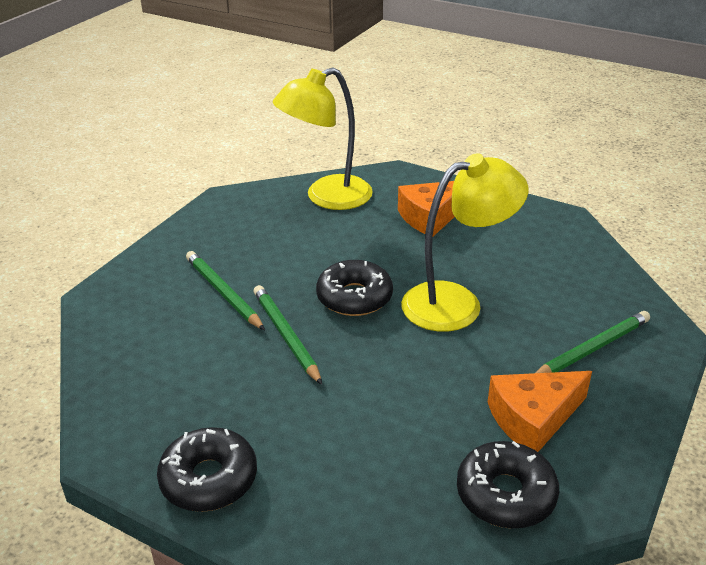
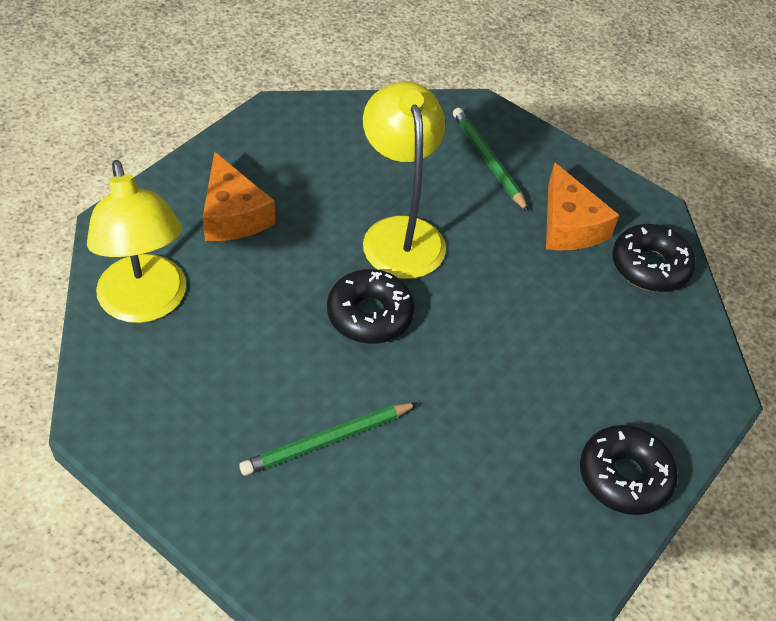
camera: 85 degrees left, 15 degrees up
green pencil [253,285,322,385] -> none

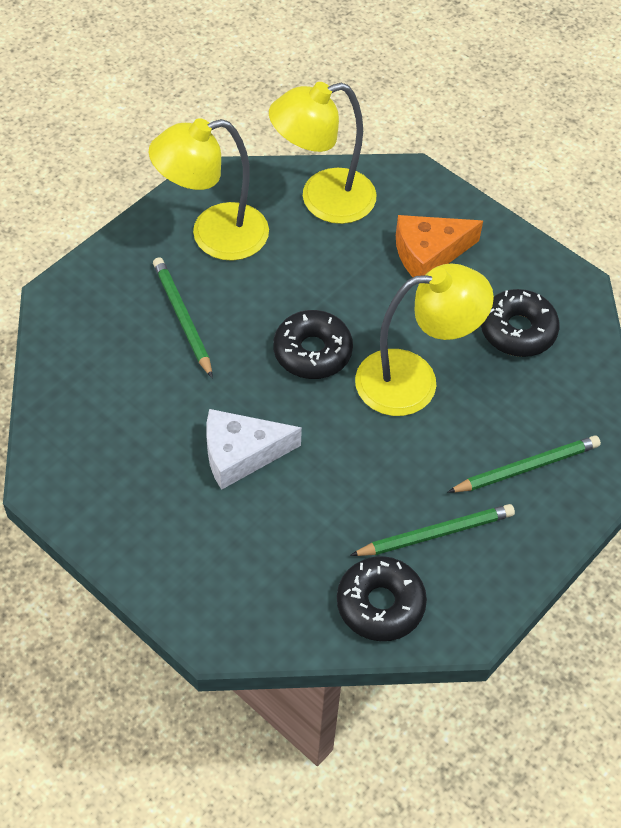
camera: 95 degrees right, 5 degrees up
orange cheese [546,162,619,250] -> green pencil [350,504,515,556]
black donut [580,425,678,515] -> black donut moved to [481,289,560,357]
none -> yellow lamp [149,118,269,261]
none -> white cheese [206,409,302,490]

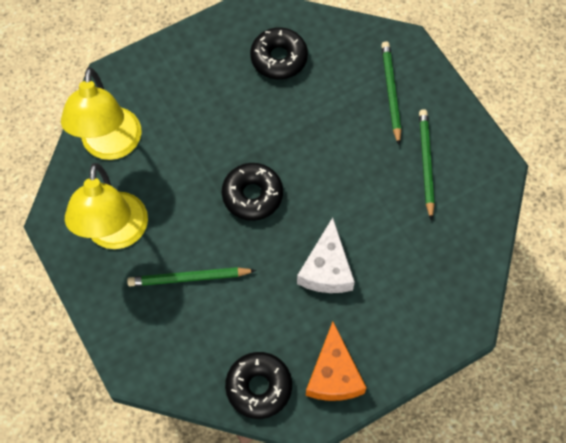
camera: 70 degrees left, 10 degrees up
black donut [337,556,427,641] -> black donut moved to [225,352,292,419]
yellow lamp [355,263,494,416] -> none
orange cheese [396,215,483,277] -> orange cheese moved to [306,322,367,401]

